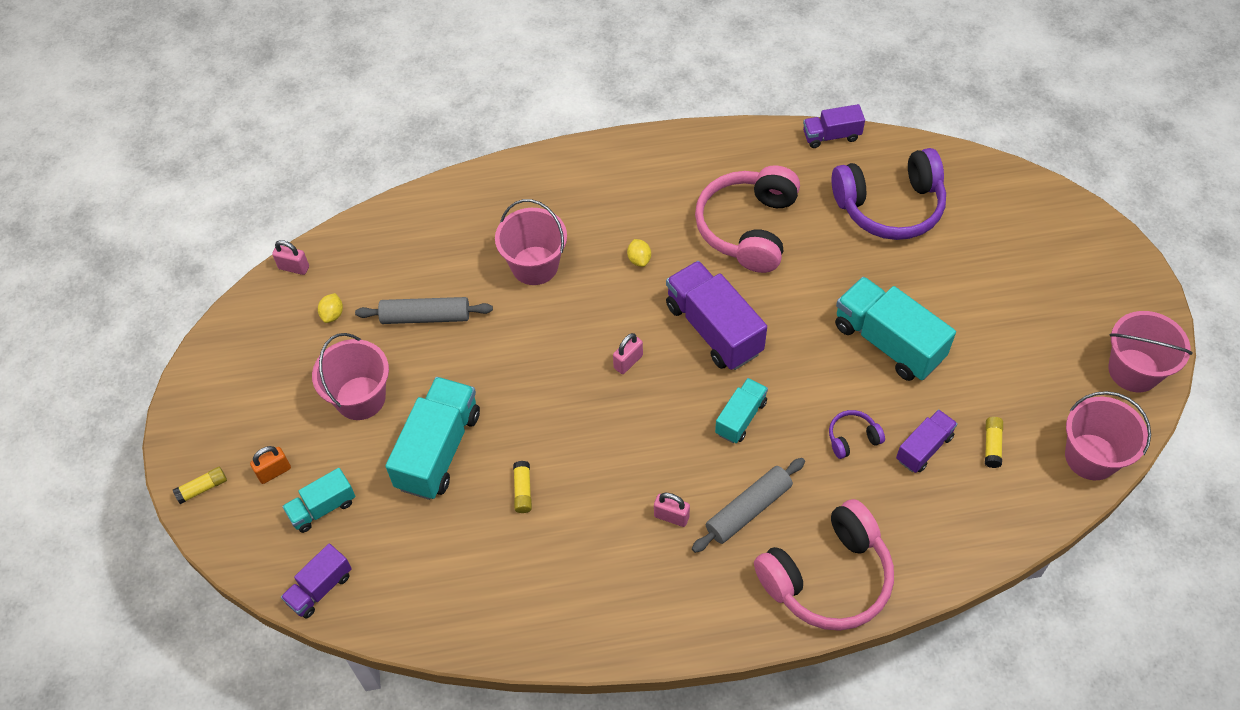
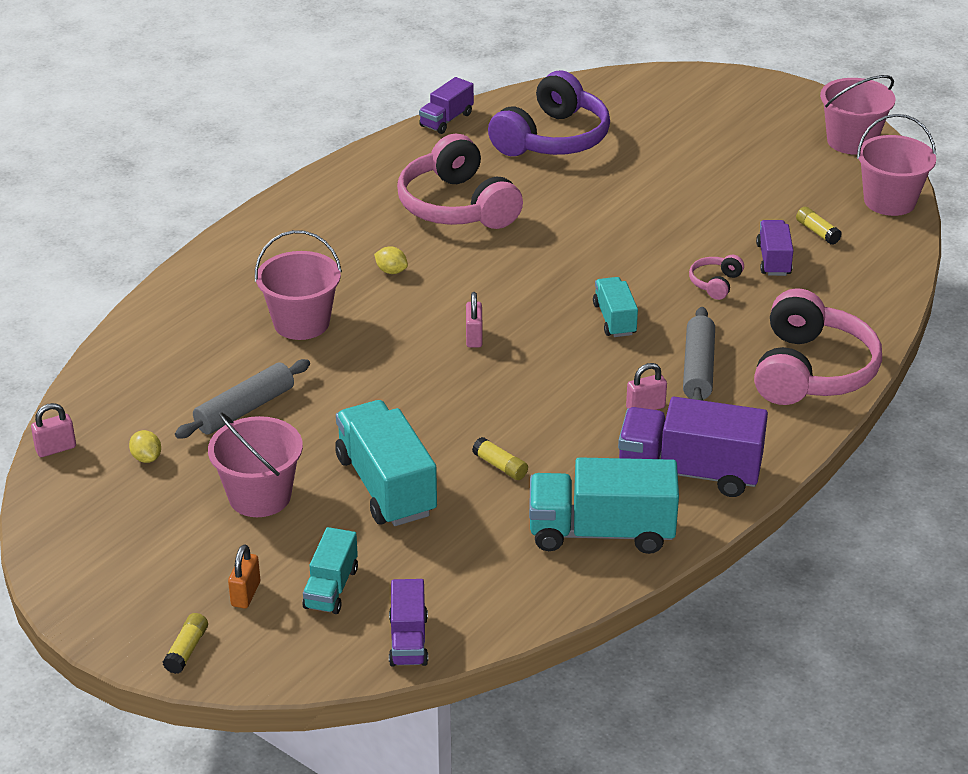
camera: 45 degrees left, 20 degrees down
purple truck [666,261,767,370] -> purple truck moved to [618,397,768,497]
purple headphones [829,410,885,459] -> pink headphones [689,255,744,300]
turquoise truck [835,277,956,381] -> turquoise truck moved to [529,457,679,554]

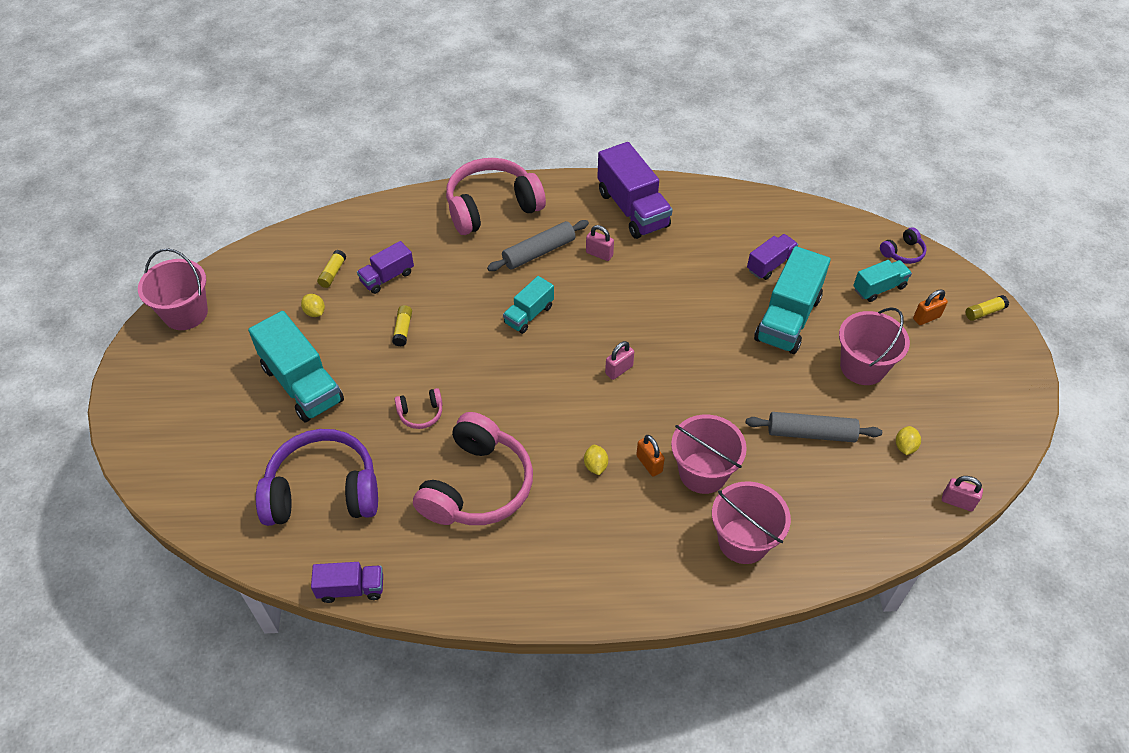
camera: 130 degrees left, 15 degrees up
purple truck [389,579,428,667] -> purple truck moved to [747,234,798,280]
yellow glue stick [472,437,528,480] -> yellow glue stick moved to [392,305,412,347]
turquoise truck [529,457,679,554] -> turquoise truck moved to [248,311,344,422]
pink headphones [689,255,744,300] -> pink headphones moved to [394,388,443,429]
pink bucket [857,114,936,216] -> pink bucket moved to [712,481,791,564]
none -> yellow lemon [301,294,325,317]
none -> orange padlock [636,435,665,477]
none -> purple headphones [880,227,927,264]

